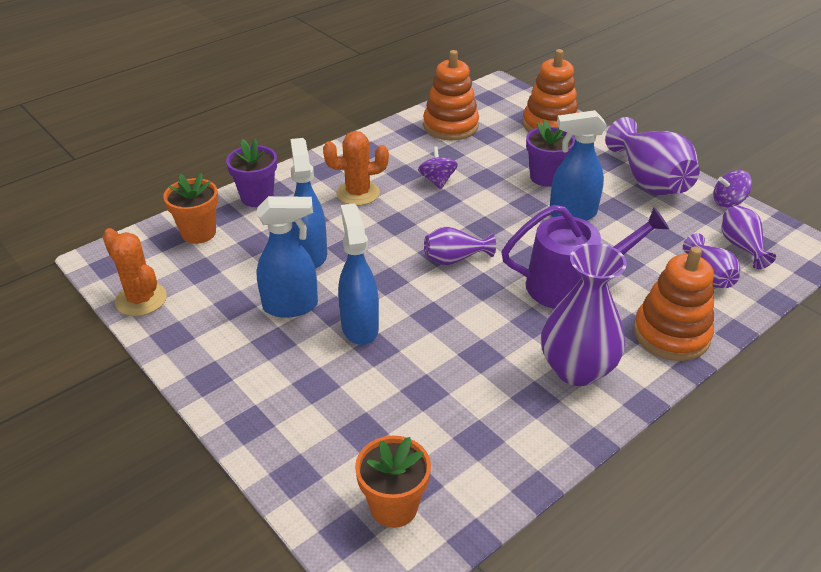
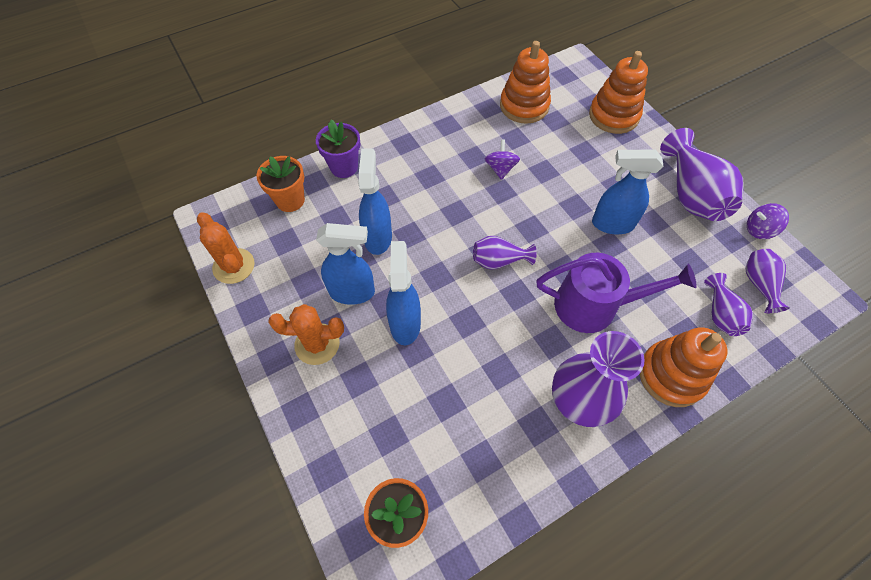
camera: 10 degrees right, 20 degrees up
orange cactus [323,131,389,206] -> orange cactus moved to [268,304,344,365]
purple flower pot [526,120,575,186] -> none

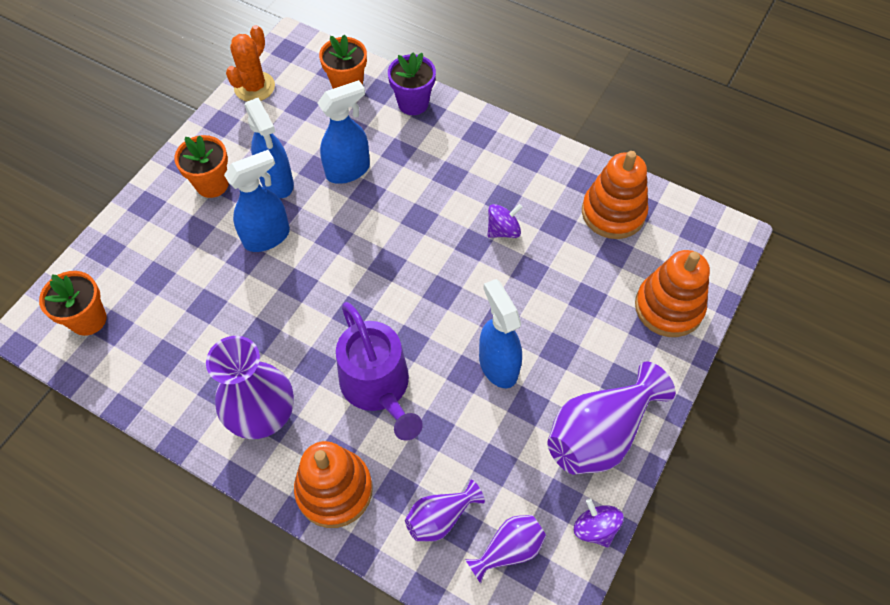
camera: 60 degrees right, 0 degrees up
orange cactus [268,304,344,365] -> orange flower pot [174,135,229,198]
purple vase [473,236,537,270] -> none

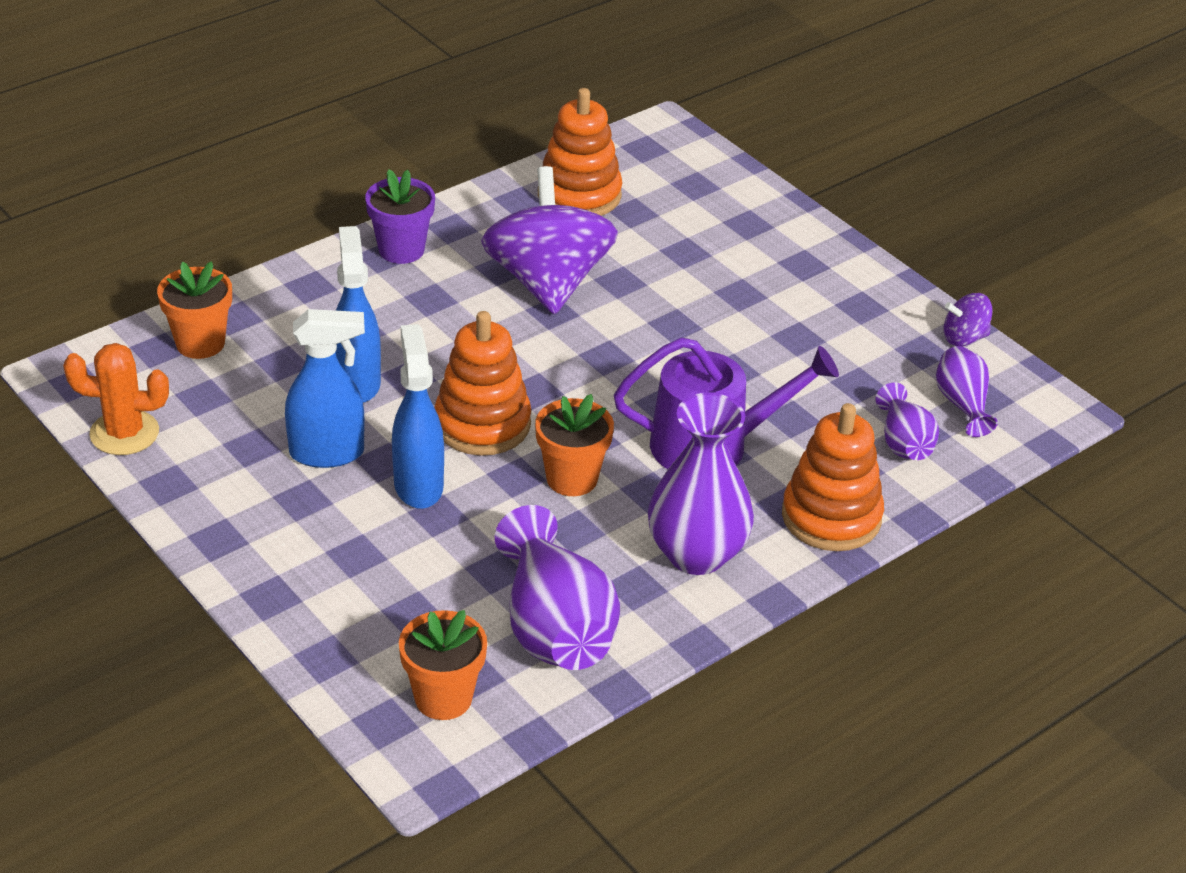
camera: 70 degrees left, 20 degrees down
orange flower pot [174,135,229,198] -> orange flower pot moved to [535,394,614,496]
orange cactus [226,25,275,101] -> orange cactus turned 45 degrees counterclockwise [63,343,169,455]
purple flower pot [388,52,436,115] -> purple flower pot moved to [366,169,435,264]
blue spray bottle [479,279,522,388] -> none
purple spinning top [487,204,522,238] -> purple spinning top [481,166,618,314], size x2.32
purple vase [547,361,675,474] -> purple vase moved to [495,505,620,670]
orange stacking toy [635,250,710,337] -> orange stacking toy moved to [434,311,531,456]

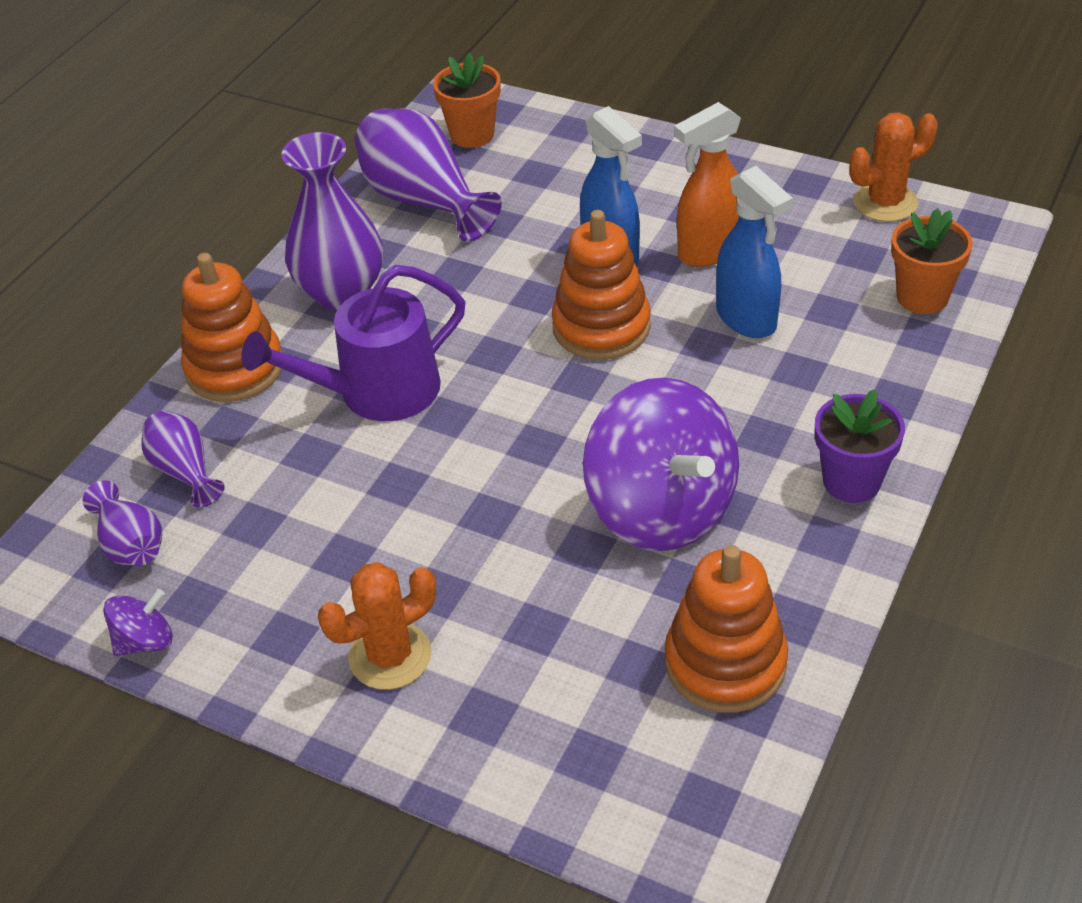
camera: 160 degrees right, 5 degrees up
blue spray bottle [285,309,365,468] -> orange spray bottle [674,102,741,267]
orange flower pot [535,394,614,496] -> none
none -> orange cactus [318,562,436,690]

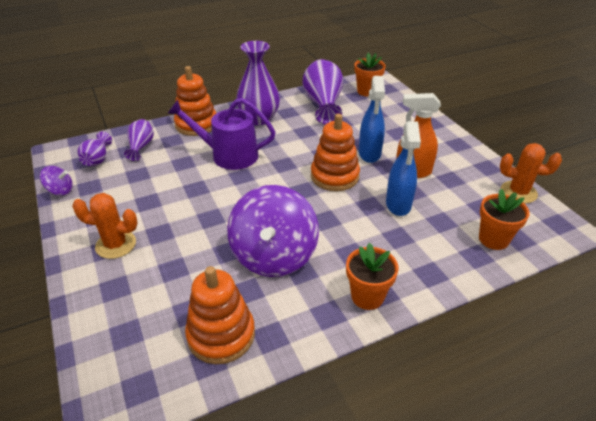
camera: 35 degrees right, 5 degrees down
purple flower pot [815,389,905,503] -> orange flower pot [346,243,398,310]

